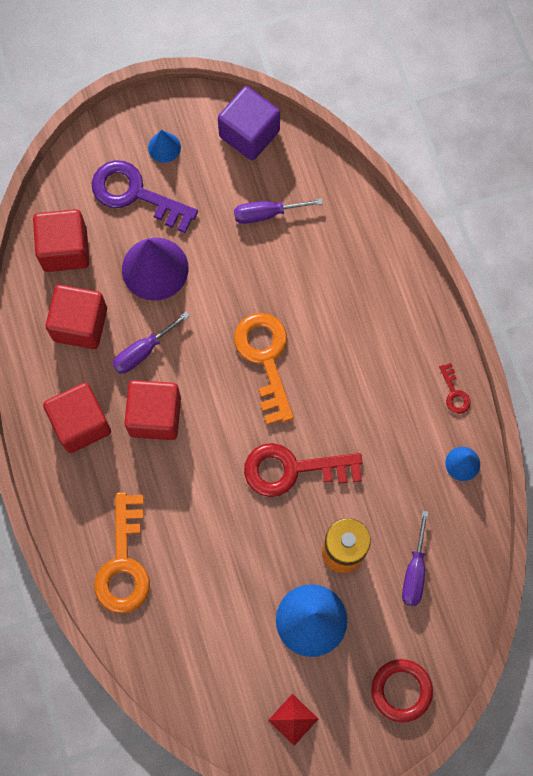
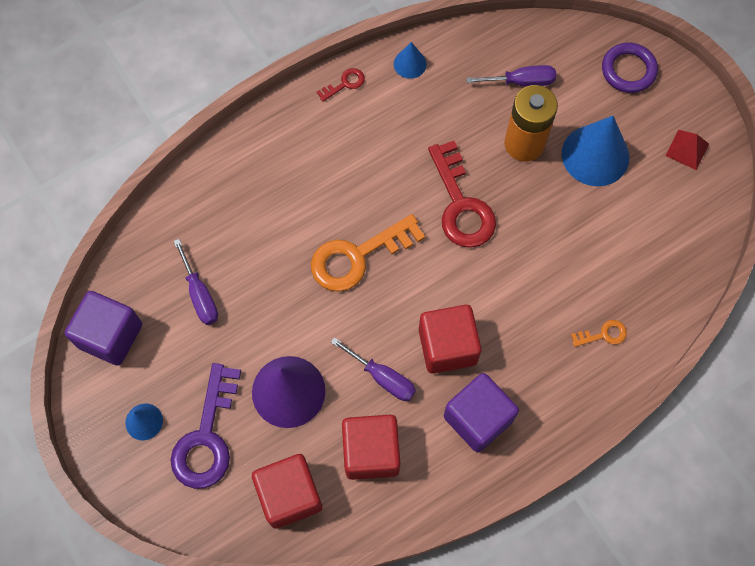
camera: 105 degrees left, 5 degrees down
red cube [43,383,111,453] -> purple cube [444,373,519,452]
orange key [94,492,150,614] -> orange key [571,320,627,347], size x0.46
red ring [371,659,433,722] -> purple ring [602,42,658,93]

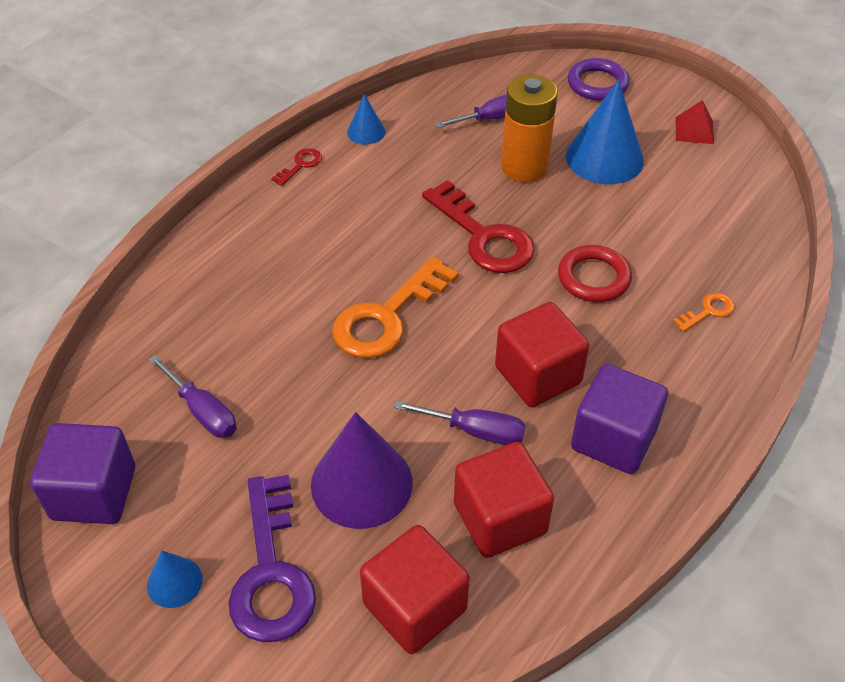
camera: 20 degrees left, 20 degrees down
none -> red ring [558,245,632,302]

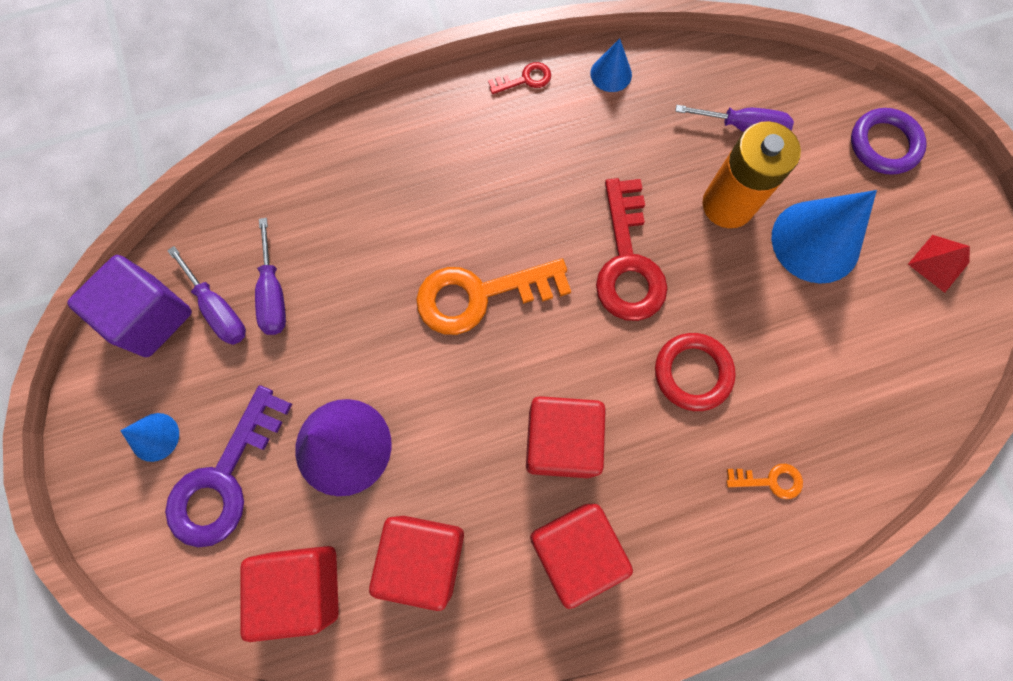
camera: 35 degrees right, 25 degrees up
purple screwdriver [394,401,525,445] -> purple screwdriver moved to [167,246,246,345]
purple cube [571,364,668,474] -> red cube [530,504,633,609]

